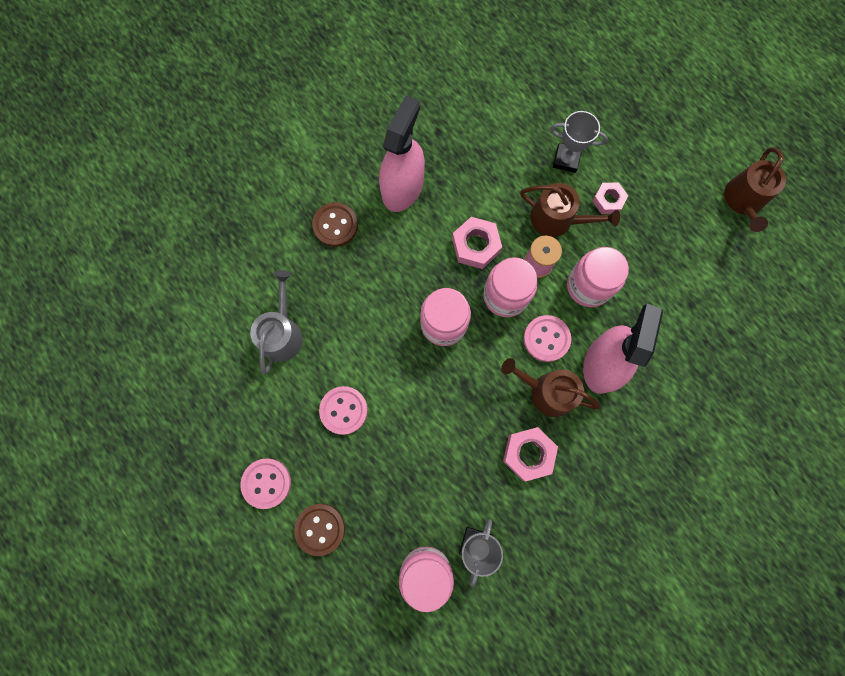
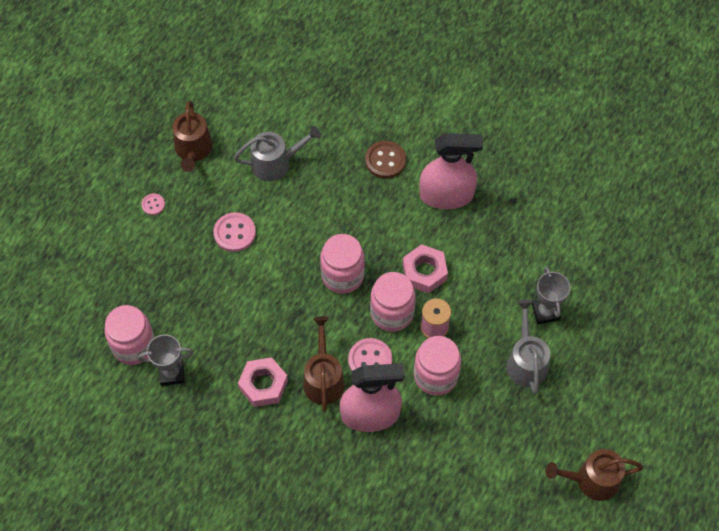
camera: 65 degrees right, 15 degrees down
pink button [240,459,291,509] -> pink button [141,193,165,215], size x0.56
brown button [294,504,345,556] -> none
brown watering can [520,183,620,237] -> brown watering can moved to [172,100,213,172]
pink nut [592,182,628,214] -> grey watering can [506,299,550,394]

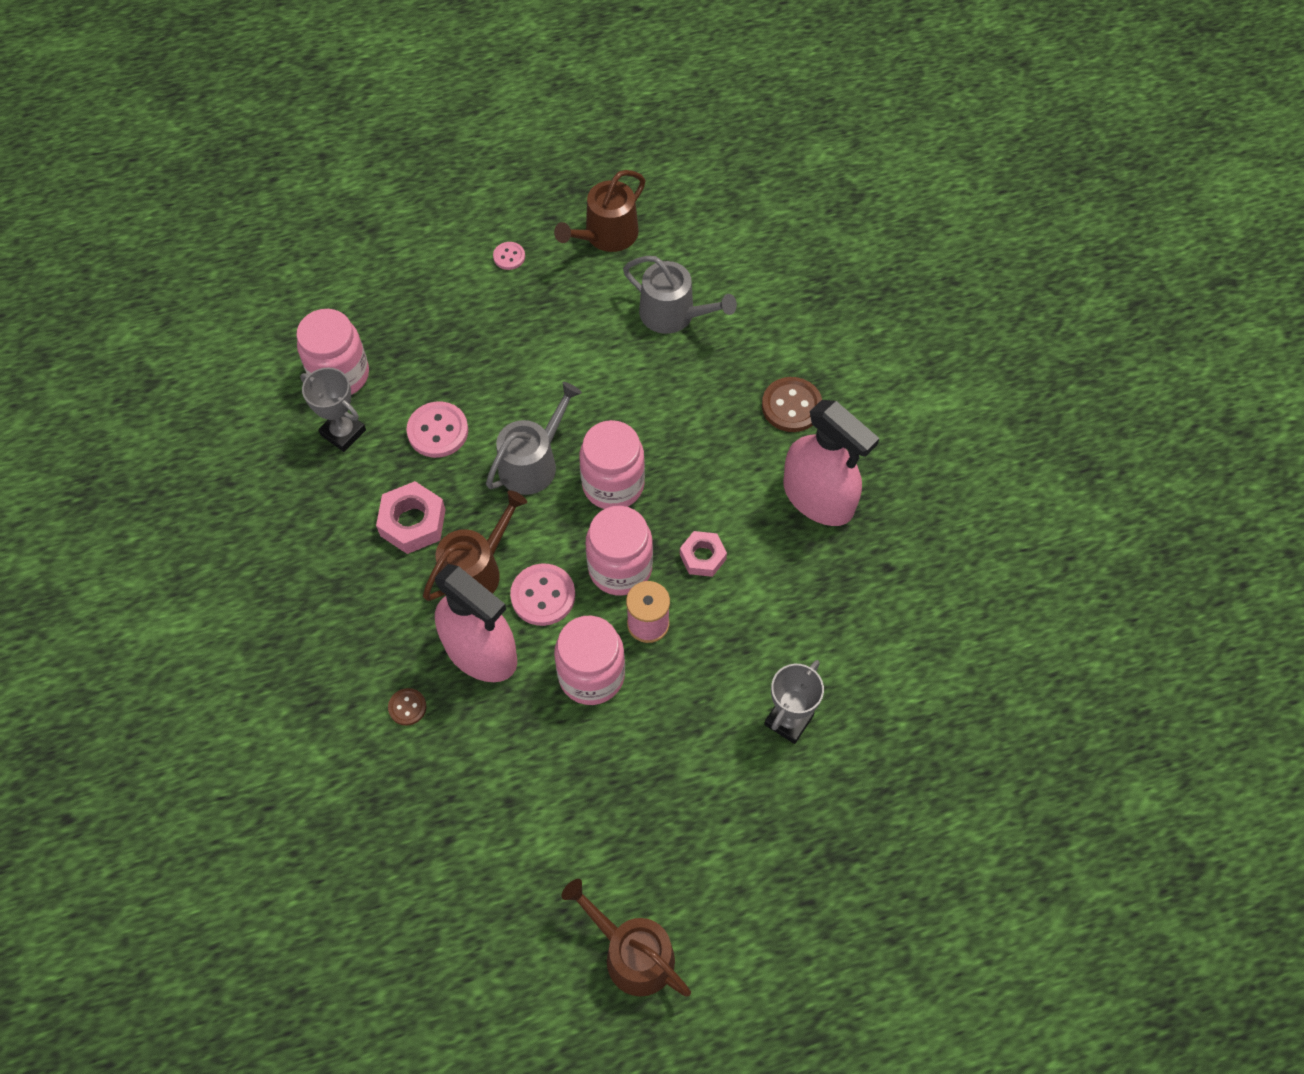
camera: 45 degrees right, 0 degrees up
pink button [213,212,256,252] -> pink button moved to [406,402,468,458]
pink nut [403,244,448,293] -> pink nut [680,531,727,577], size x0.66
grey watering can [506,299,550,394] -> grey watering can moved to [486,382,582,495]
none -> brown button [388,688,426,726]

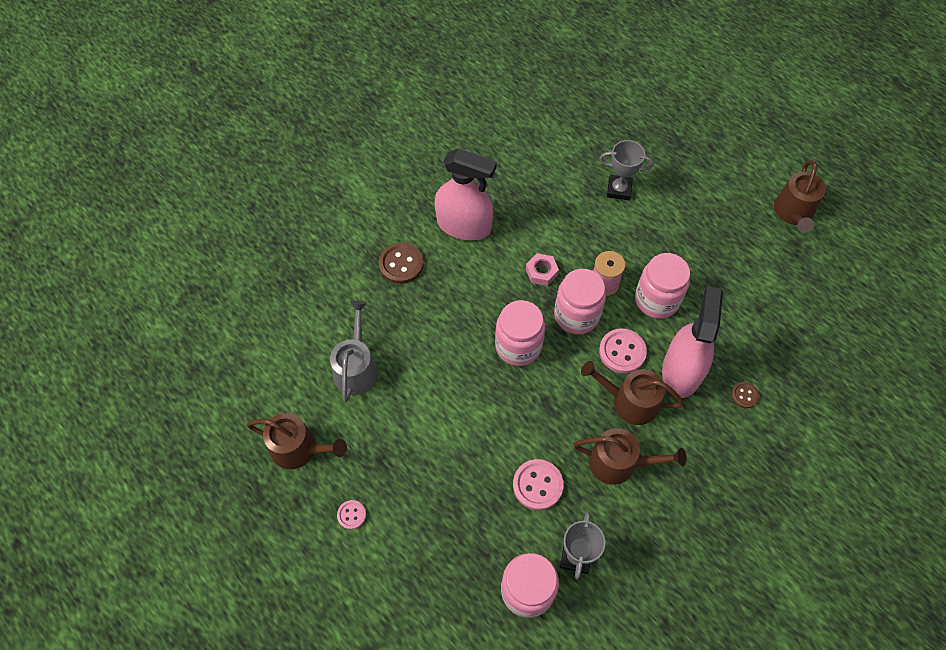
camera: 115 degrees left, 0 degrees up
pink nut [376,481,446,554] -> brown watering can [573,428,687,485]
grey watering can [486,382,582,495] -> none
pink spray bottle [783,400,879,526] -> pink spray bottle turned 90 degrees clockwise [434,148,497,240]

